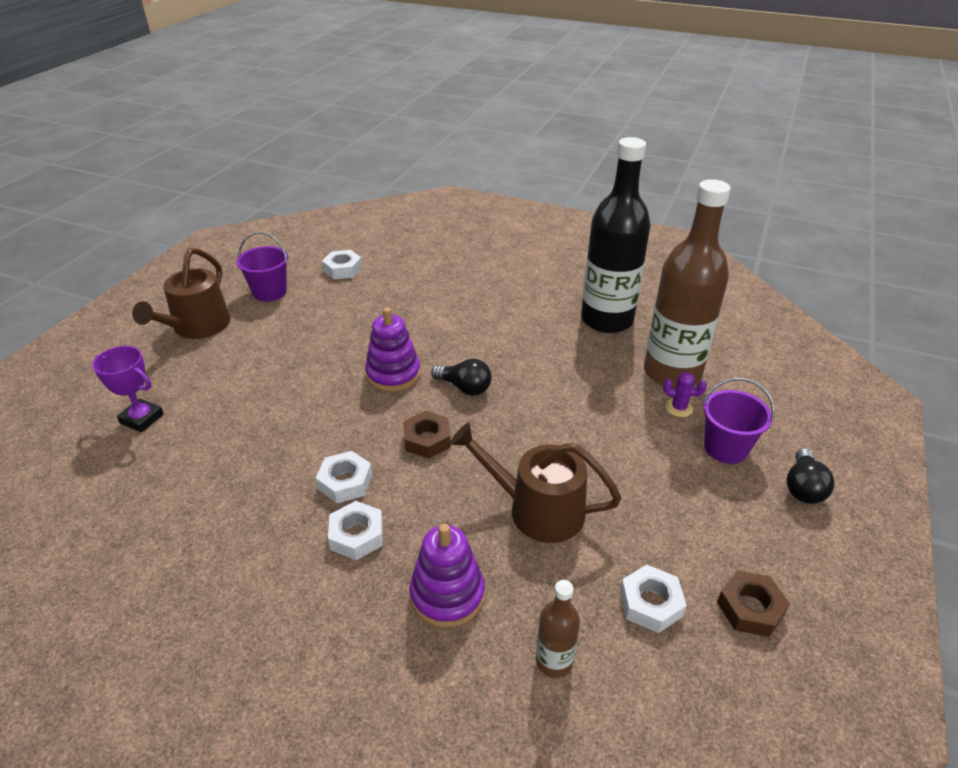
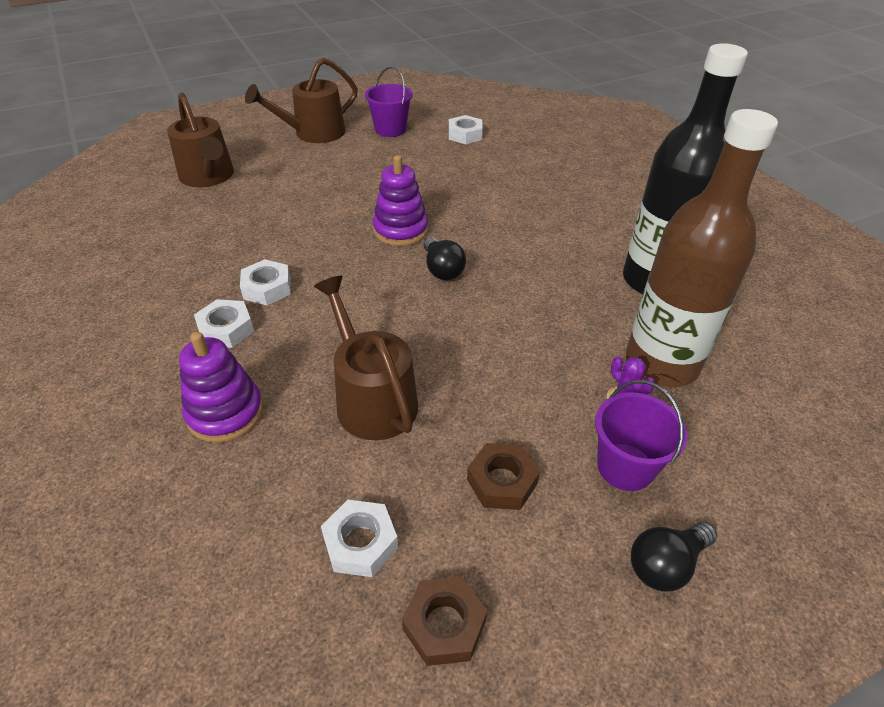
camera: 40 degrees right, 5 degrees up
purple trophy [92,346,164,432] -> brown watering can [167,93,234,187]
brown nut [403,411,451,459] -> brown nut moved to [467,443,540,510]
brown bottle [536,580,580,678] -> none

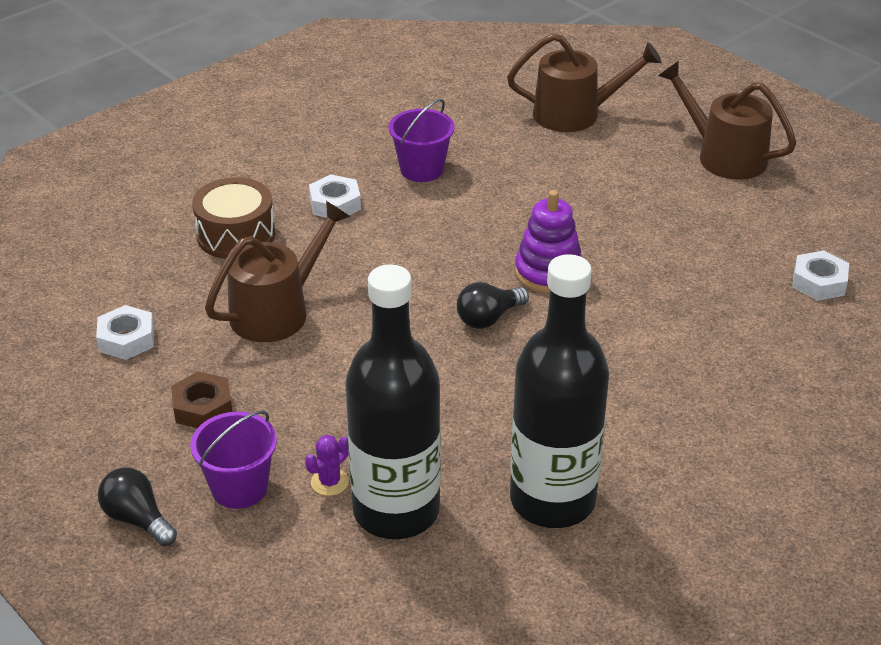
camera: 75 degrees right, 5 degrees down
brown watering can [167,93,234,187] -> brown watering can turned 135 degrees counterclockwise [507,33,662,132]
purple stacking toy [179,332,263,443] -> brown drum [192,177,275,259]
white nut [240,259,291,305] -> none
purple bucket [365,66,413,137] -> purple bucket moved to [389,99,455,182]
brown nut [402,577,487,666] -> none
brown bottle [626,109,778,387] -> black bottle [345,264,441,539]

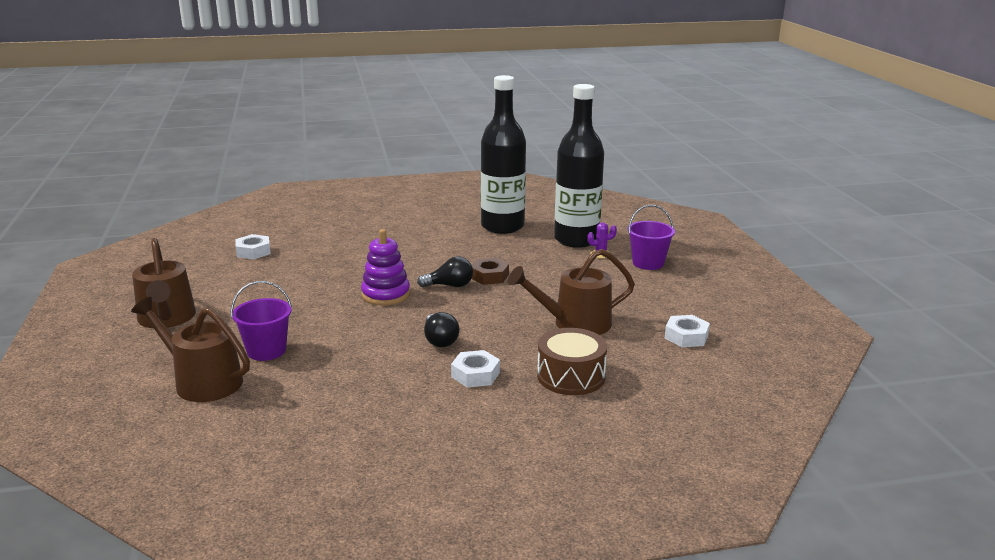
camera: 150 degrees left, 15 degrees down
black light bulb [98,467,177,546] -> black light bulb moved to [424,312,459,347]
brown nut [171,371,232,428] -> brown nut moved to [472,258,509,285]
purple bucket [389,99,455,182] -> purple bucket moved to [231,281,292,361]

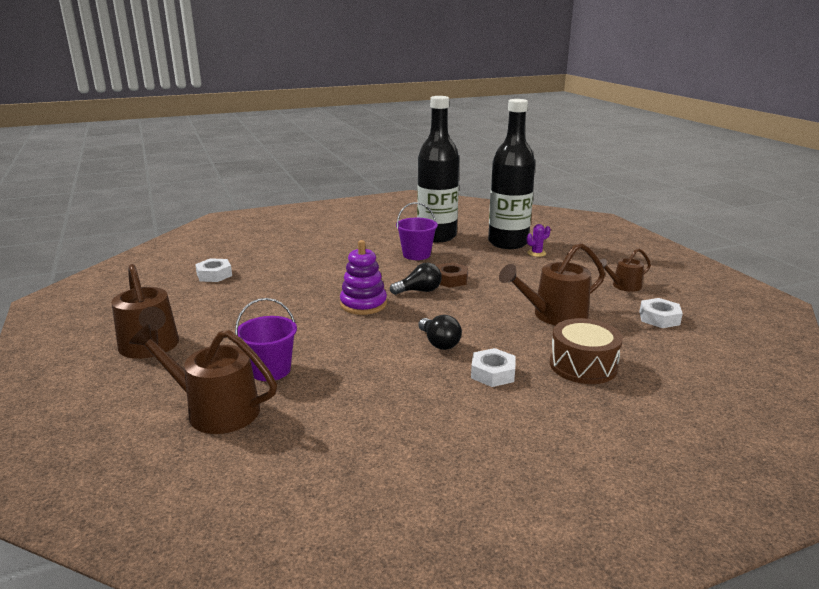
camera: 10 degrees left, 0 degrees up
purple bucket [627,205,675,270] -> purple bucket moved to [396,202,438,260]
none -> brown watering can [600,248,651,292]

